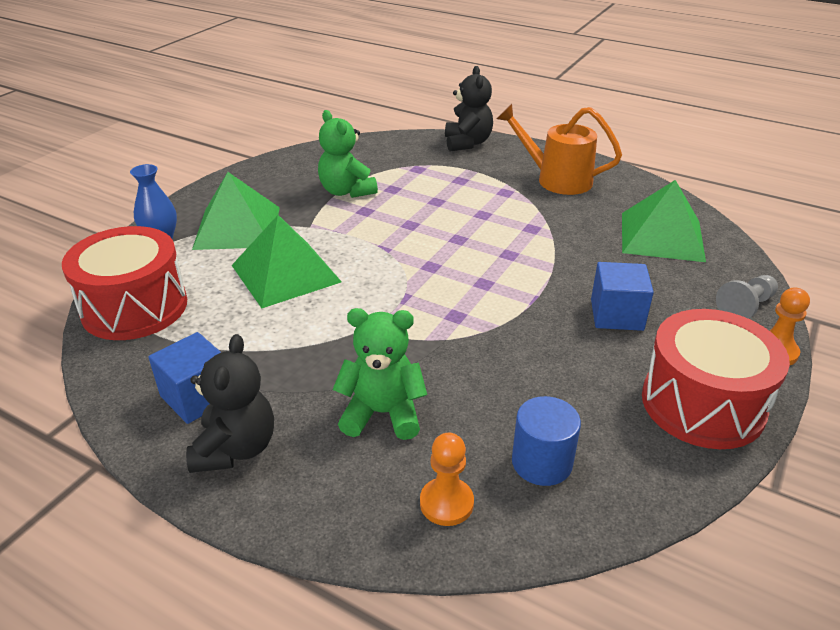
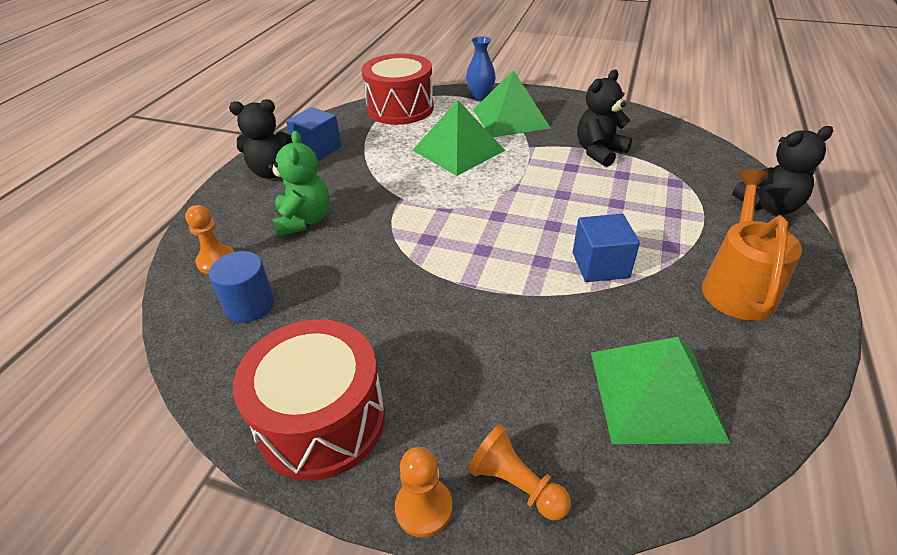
camera: 80 degrees right, 5 degrees up
green teddy bear [318,110,378,198] -> black teddy bear [577,70,632,167]
blue cube [591,262,654,331] -> blue cube moved to [573,214,640,282]
grey pawn [716,275,778,319] -> orange pawn [467,424,571,520]

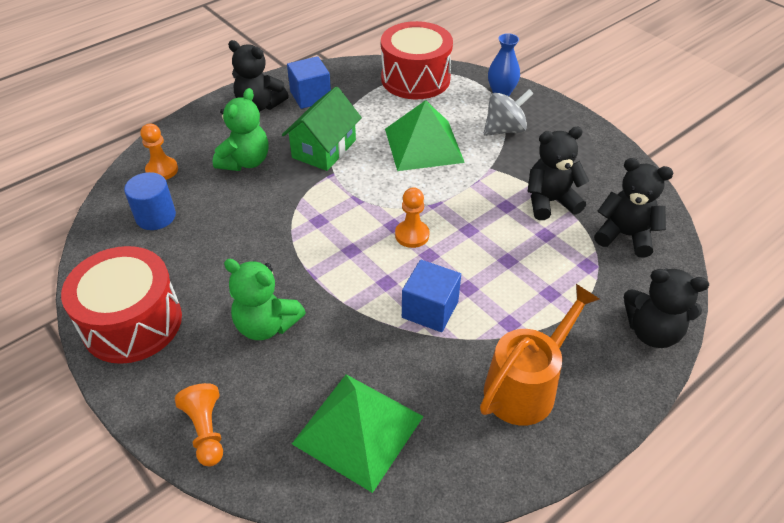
camera: 30 degrees right, 5 degrees up
orange pawn [395,447,453,538] -> orange pawn moved to [395,187,430,248]
green pyramid [473,70,551,137] -> grey spinning top [484,89,533,136]
none -> green teddy bear [224,259,306,340]
none -> green house [282,86,362,171]
none -> black teddy bear [594,158,673,258]

